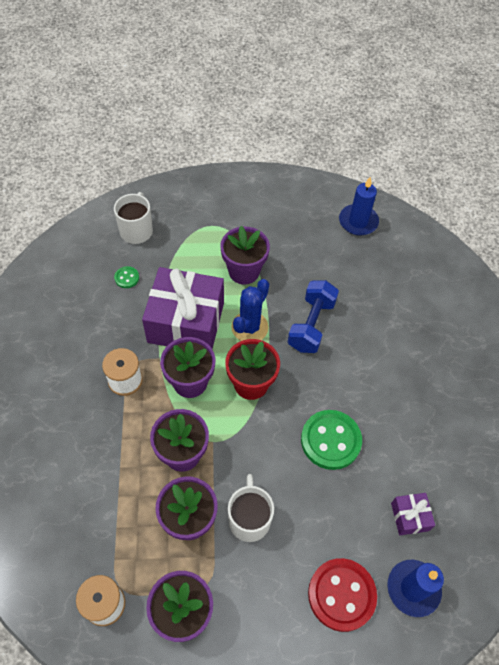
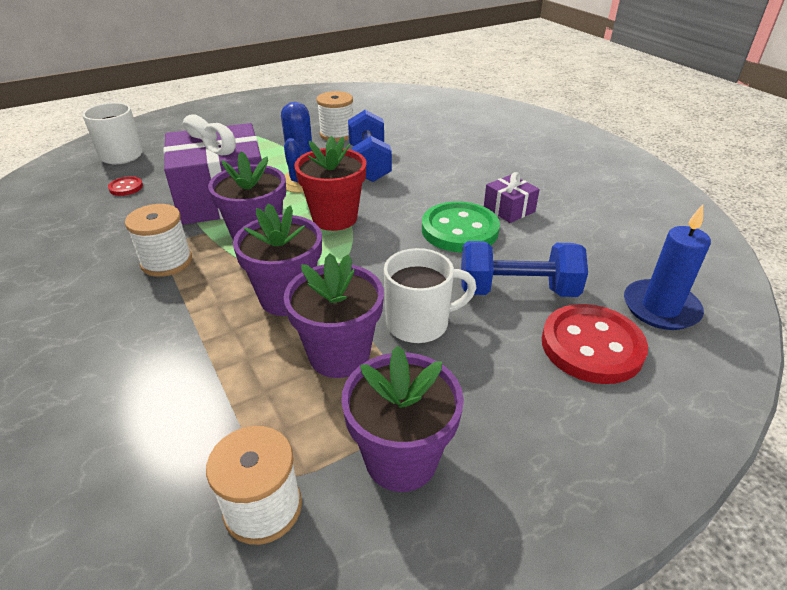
camera: 25 degrees left, 20 degrees down
green button [114,266,139,288] -> red button [108,176,143,196]
purple flower pot [220,226,270,285] -> none
white mug [228,474,274,542] -> white mug turned 105 degrees clockwise [384,248,477,343]
blue candle [339,177,379,235] -> none
purple gift [391,493,435,535] -> purple gift moved to [484,172,540,223]
none -> white spool [317,91,353,142]
none -> blue dumbbell [461,241,588,297]

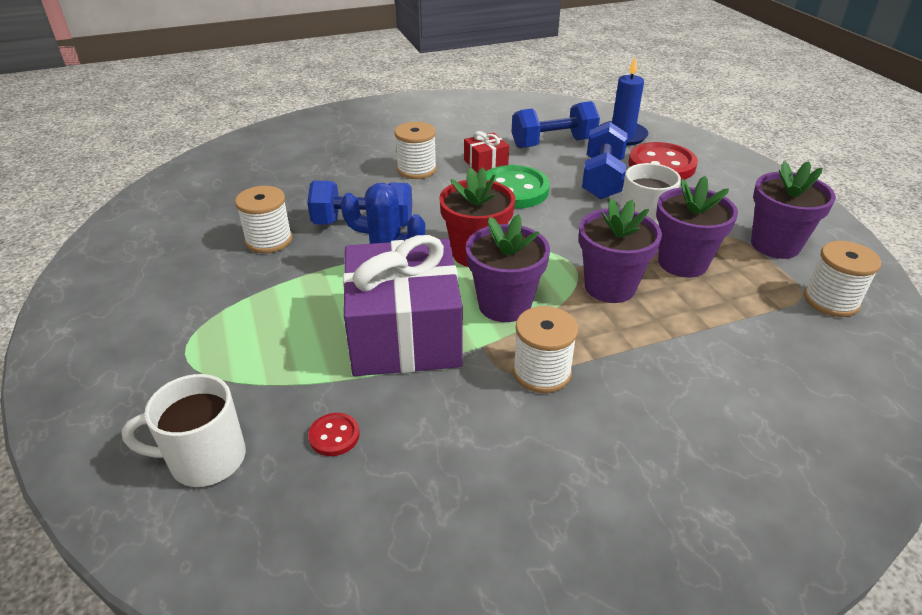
camera: 80 degrees left, 0 degrees up
purple gift [484,172,540,223] -> red gift [464,131,509,173]
none -> white spool [394,122,437,179]
none -> blue dumbbell [512,101,600,148]

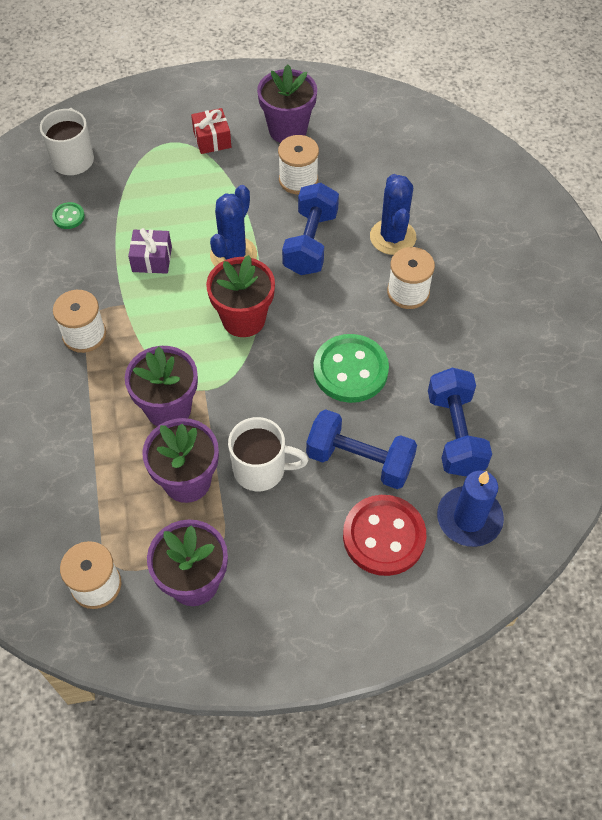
camera: 100 degrees right, 20 degrees up
red button [308,413,360,456] -> green button [52,202,85,229]
purple gift [343,235,463,376] -> purple gift [128,228,172,274], size x0.44
red gift [464,131,509,173] -> red gift moved to [191,108,231,154]
purple flower pot [466,214,550,322] -> purple flower pot moved to [257,64,317,143]
none -> blue cactus [370,174,416,255]

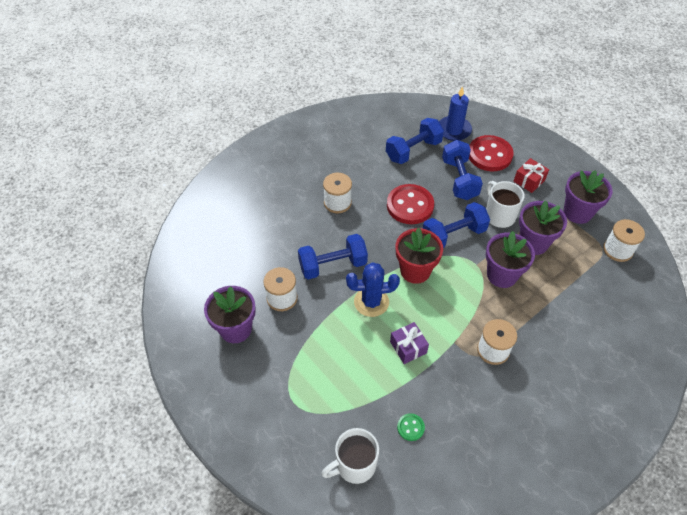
camera: 120 degrees left, 5 degrees down
red gift [191,108,231,154] -> red gift moved to [514,158,549,193]
green button [313,334,389,403] -> red button [387,184,434,224]
blue cactus [370,174,416,255] -> none
none -> blue dumbbell [423,202,490,248]

